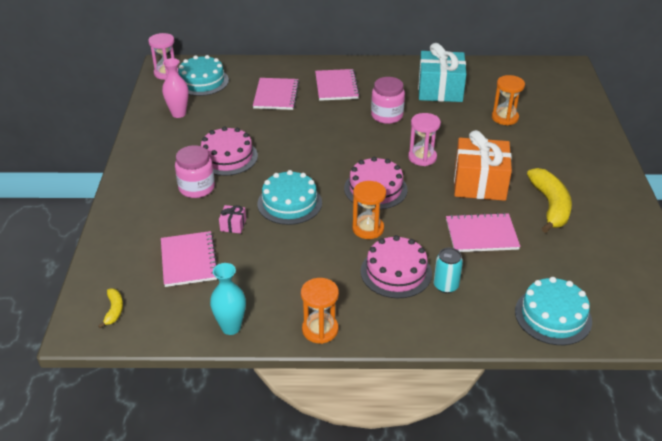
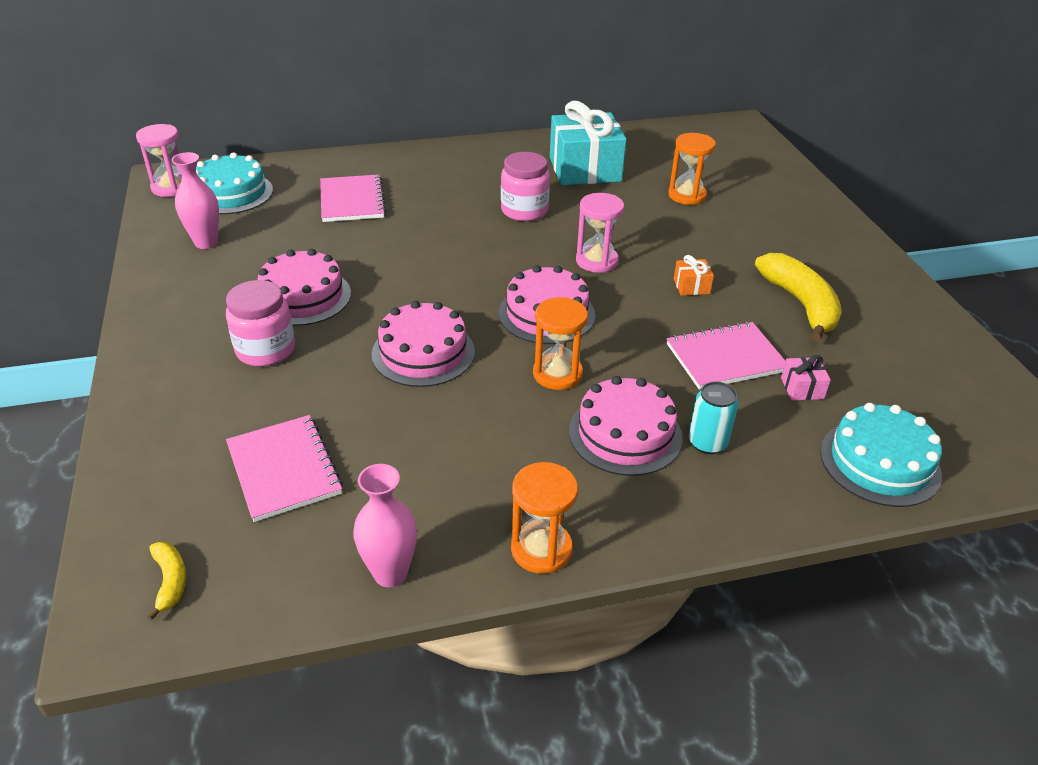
camera: 15 degrees left, 0 degrees up
turquoise vase [210,263,246,335] -> pink vase [353,464,417,587]
pink gift [219,205,246,234] -> pink gift moved to [781,355,831,400]
turquoise cake [257,170,322,225] -> pink cake [372,301,475,387]
pink notebook [315,69,360,101] -> none
orange gift [454,130,512,201] -> orange gift [674,255,714,296], size x0.41

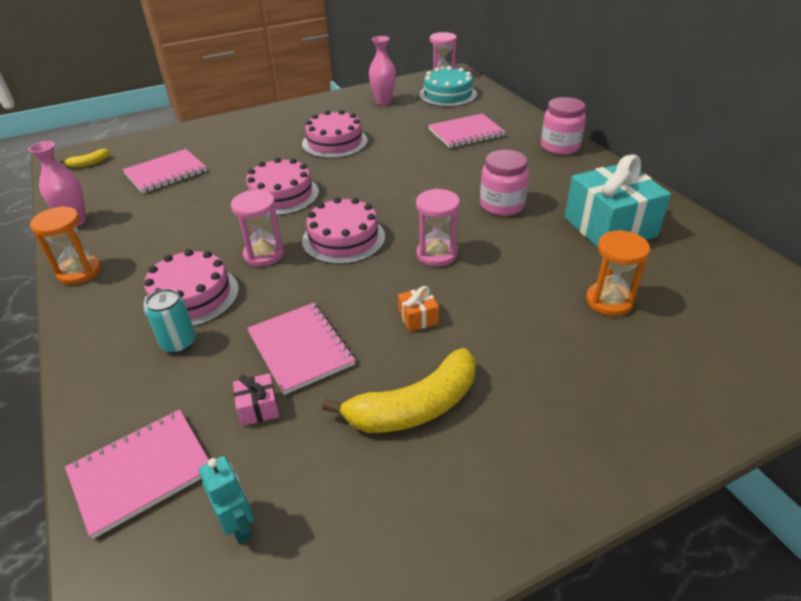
camera: 80 degrees right, 0 degrees up
pink jar [226,280,295,367] -> pink jar moved to [541,97,586,155]
orange hourglass [533,297,588,390] -> pink hourglass [231,190,284,267]
turquoise cake [820,403,942,507] -> pink notebook [65,409,209,539]
none -> turquoise robot [199,456,254,544]

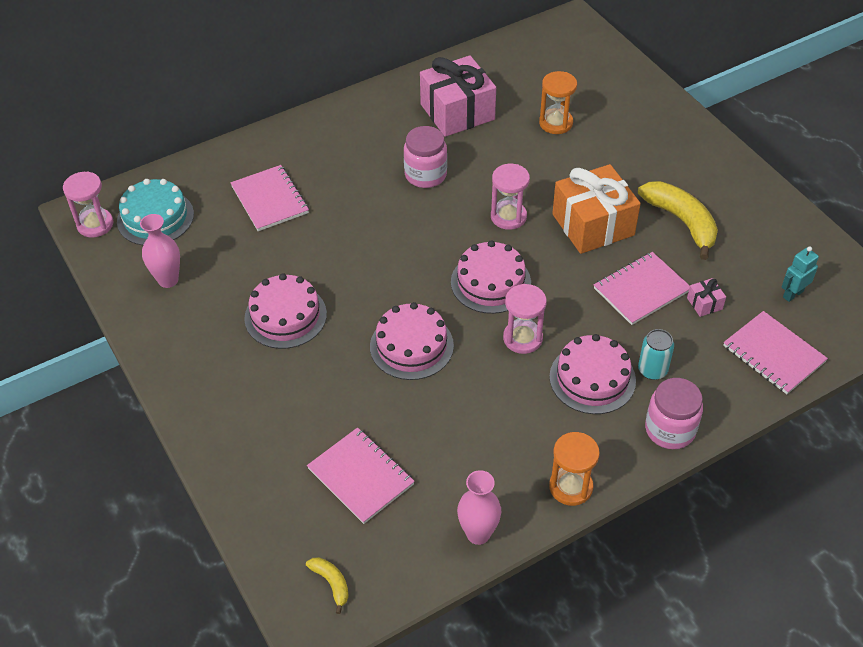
camera: 95 degrees left, 10 degrees up
orange gift [398,286,439,332] -> orange gift [552,164,641,254], size x2.45
pink jar [541,97,586,155] -> pink jar moved to [645,378,703,449]
turquoise gift [565,154,671,247] -> pink gift [420,55,496,137]

